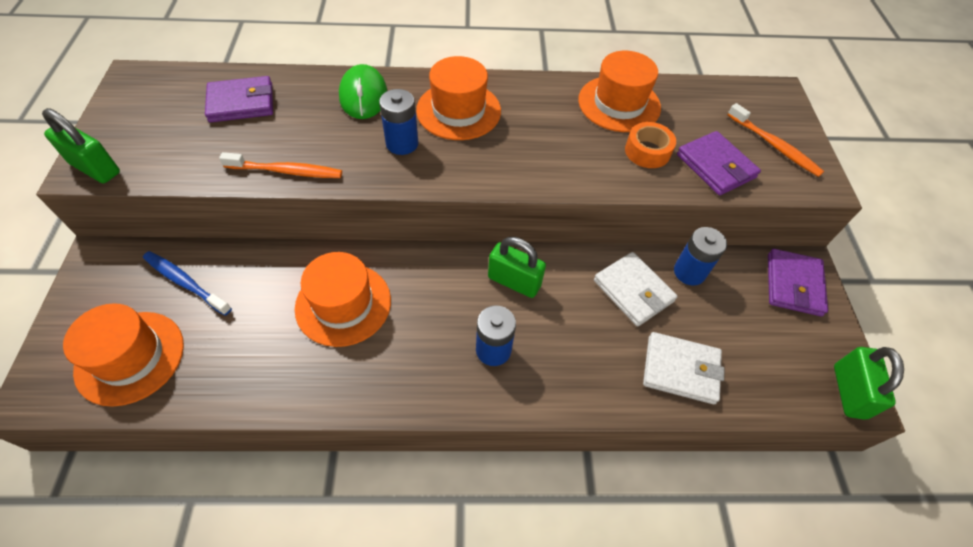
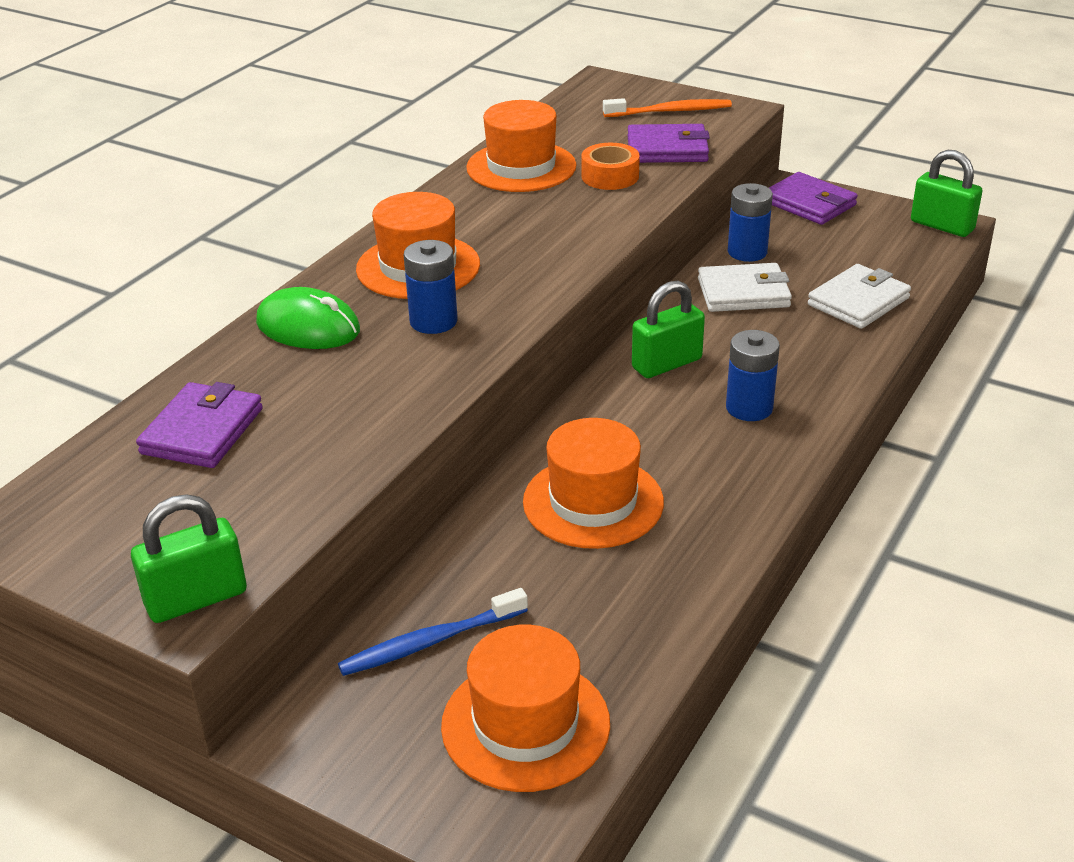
camera: 55 degrees left, 20 degrees down
orange toothbrush [219,152,342,178] -> none

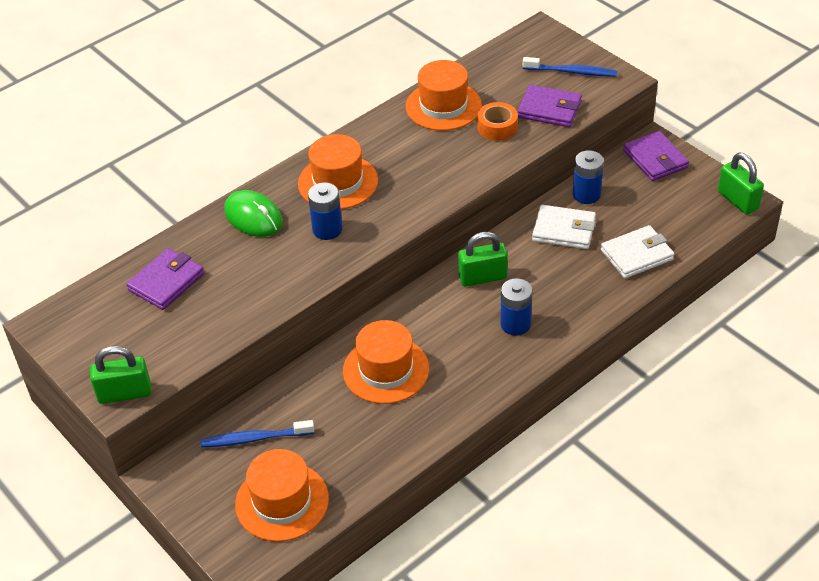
camera: 20 degrees right, 10 degrees up
orange toothbrush [603,98,732,117] -> blue toothbrush [523,57,617,77]

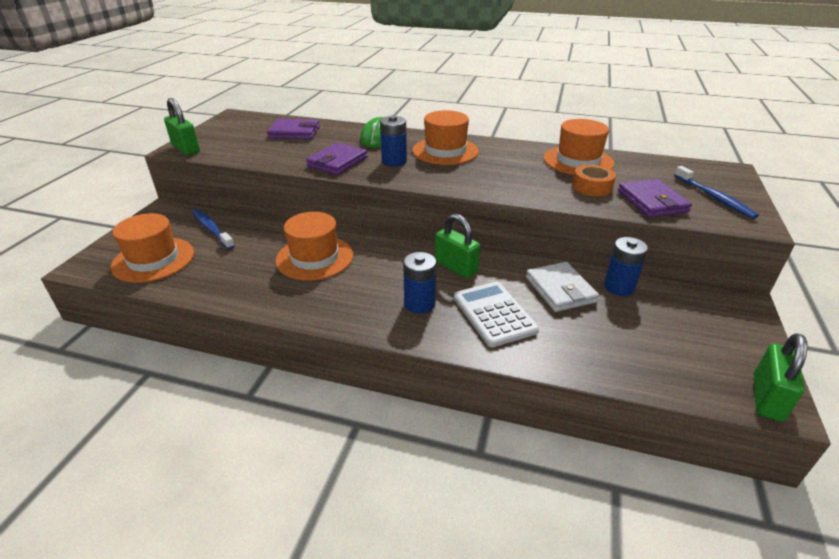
camera: 55 degrees right, 10 degrees down
white wallet [601,225,674,278] -> none
purple wallet [623,131,689,181] -> purple wallet moved to [306,142,368,175]
none -> white calculator [454,281,539,347]

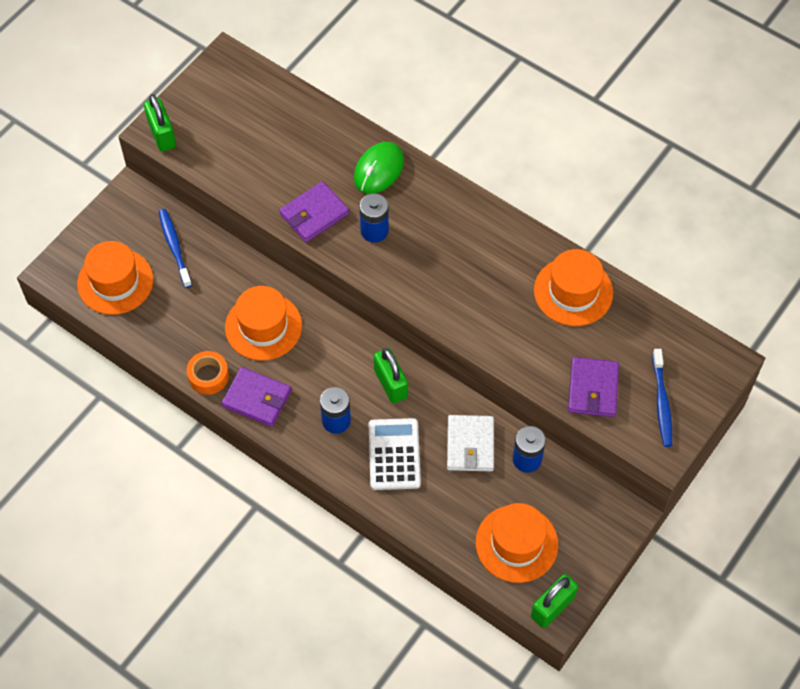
camera: 20 degrees right, 25 degrees up
purple wallet [267,119,320,139] -> purple wallet moved to [221,367,291,427]
orange hat [412,110,479,165] -> orange hat moved to [476,503,558,583]
orange tape [572,164,616,196] -> orange tape moved to [187,351,229,395]

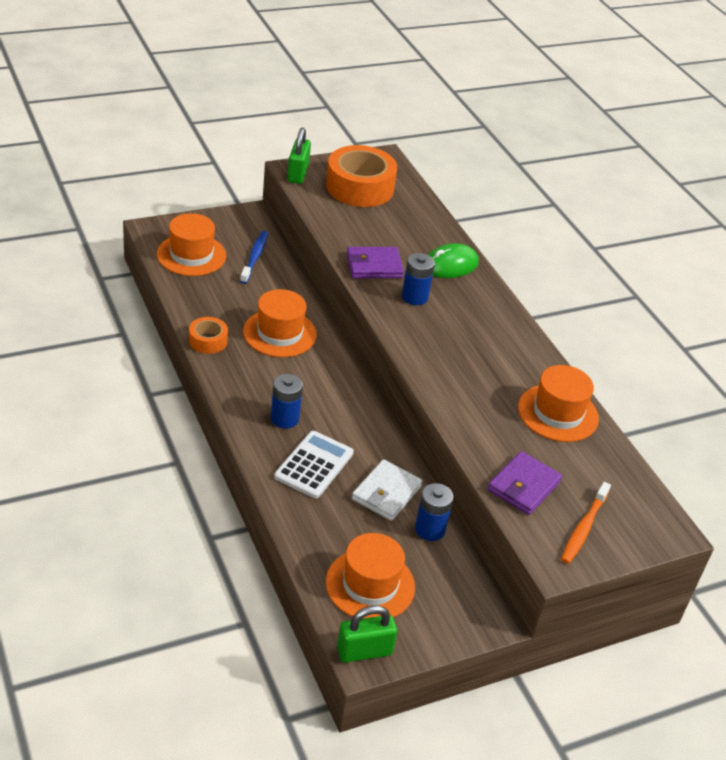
camera: 25 degrees right, 20 degrees down
purple wallet [221,367,291,427] -> none
green padlock [374,348,408,403] -> none
blue toothbrush [652,349,672,447] -> orange toothbrush [561,482,611,564]
none -> orange tape [326,145,397,207]

